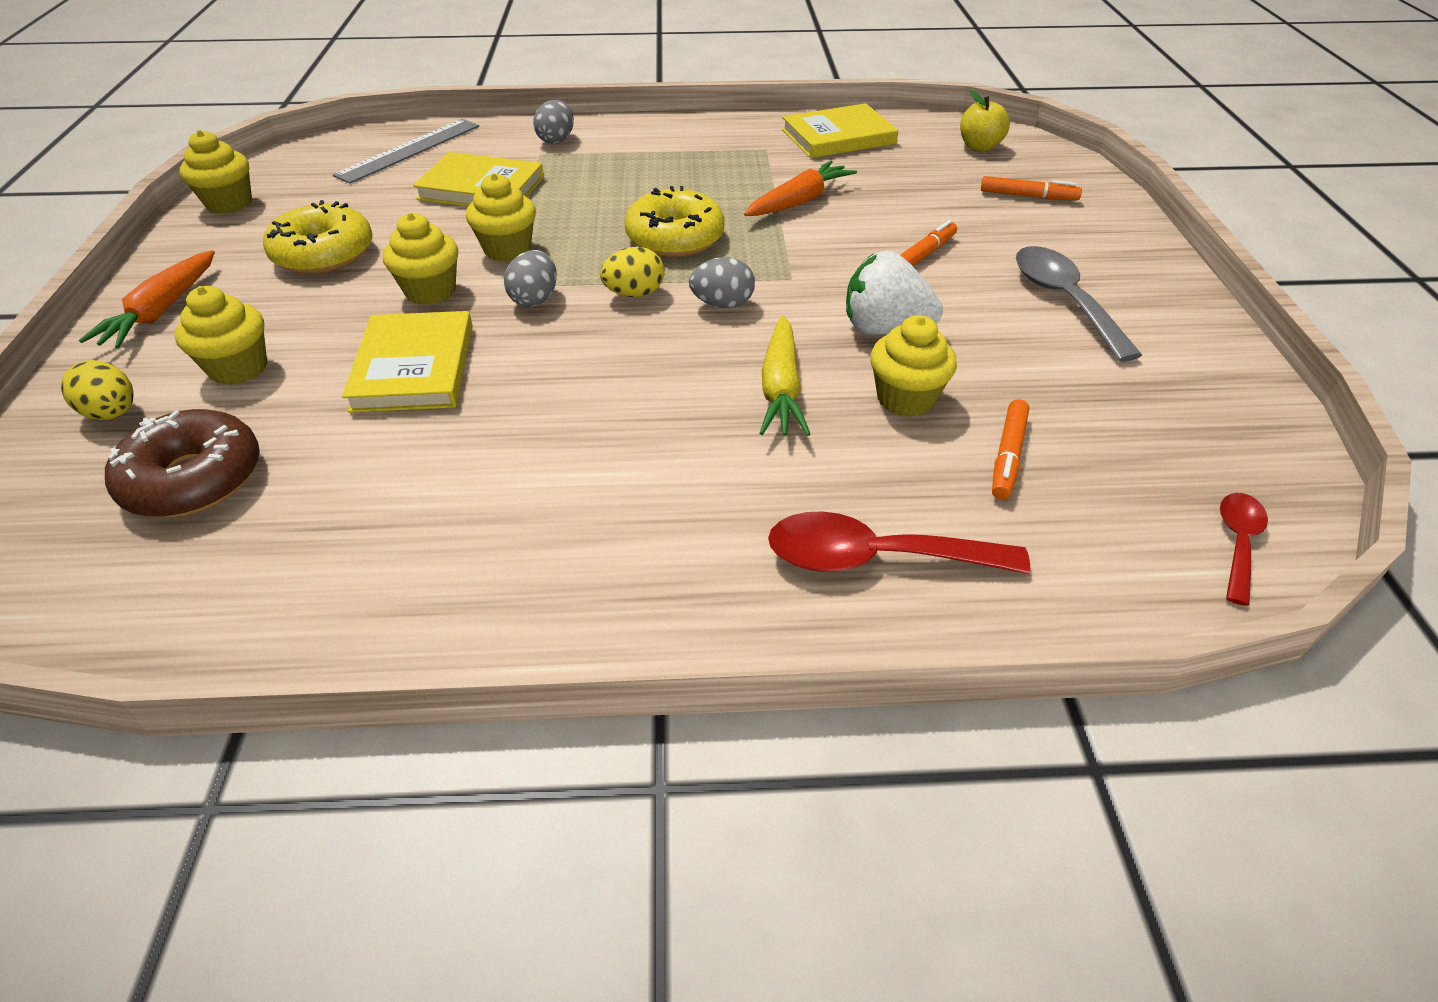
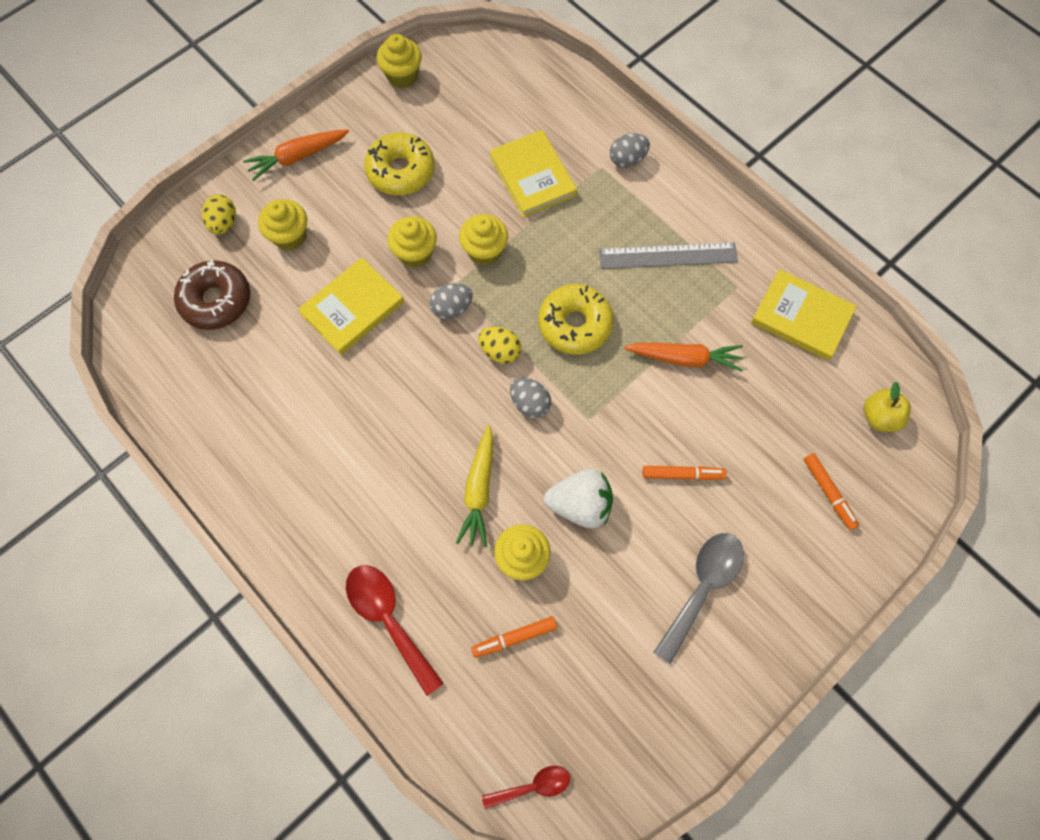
camera: 50 degrees right, 25 degrees up
grey ruler [333,119,479,184] -> grey ruler moved to [599,242,738,269]
yellow carrot [759,315,810,436] -> yellow carrot turned 45 degrees counterclockwise [456,425,493,547]
white strawberry [846,251,943,335] -> white strawberry turned 120 degrees clockwise [544,469,613,528]

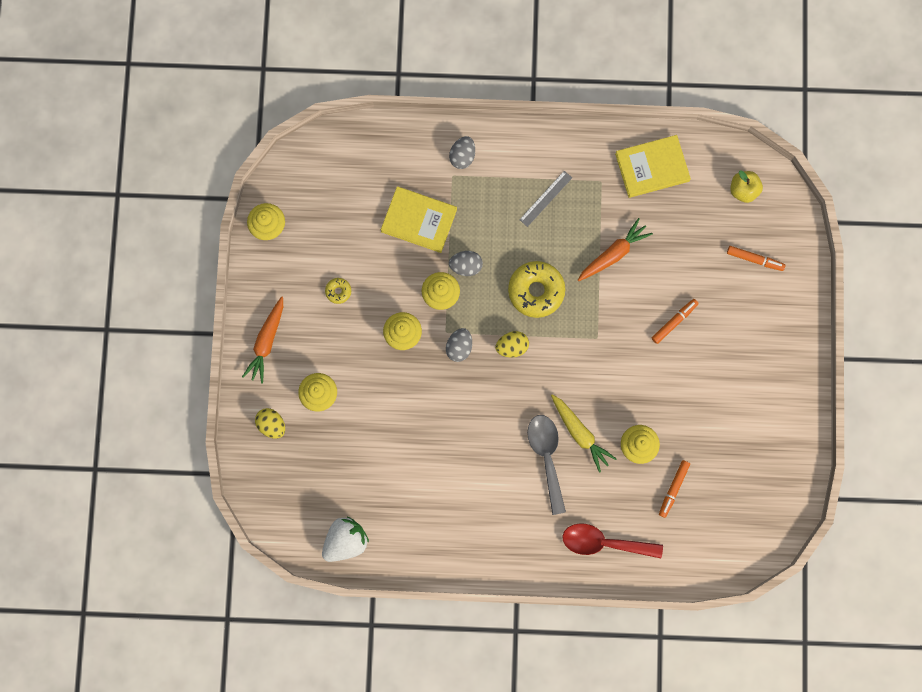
camera: 45 degrees left, 10 degrees up
brown donut [174,260,250,330] -> none
yellow book [298,257,404,355] -> none
yellow donut [364,132,435,195] -> yellow donut [325,278,351,304], size x0.46
red spoon [482,766,570,809] -> none
grey egg [510,378,551,418] -> grey egg moved to [449,251,483,276]
white strawberry [544,469,613,528] -> white strawberry moved to [322,517,369,562]
grey ruler [599,242,738,269] -> grey ruler [519,171,572,227], size x0.63
grey spoon [653,533,744,664] -> grey spoon moved to [527,415,566,515]

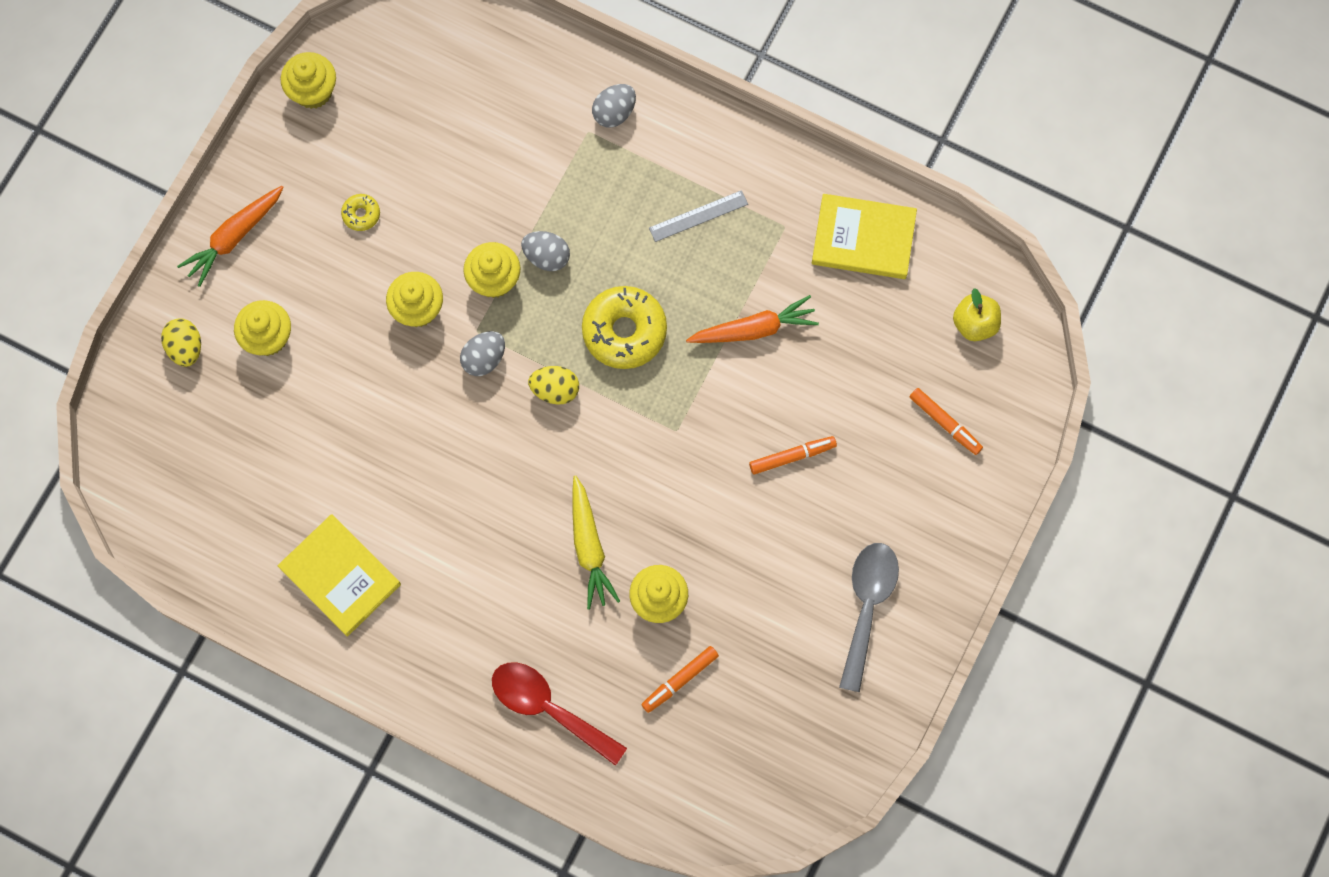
camera: 25 degrees right, 5 degrees down
white strawberry [322,517,369,562] -> none
yellow book [381,186,457,253] -> yellow book moved to [278,514,401,637]
grey spoon [527,415,566,515] -> grey spoon moved to [839,543,899,692]

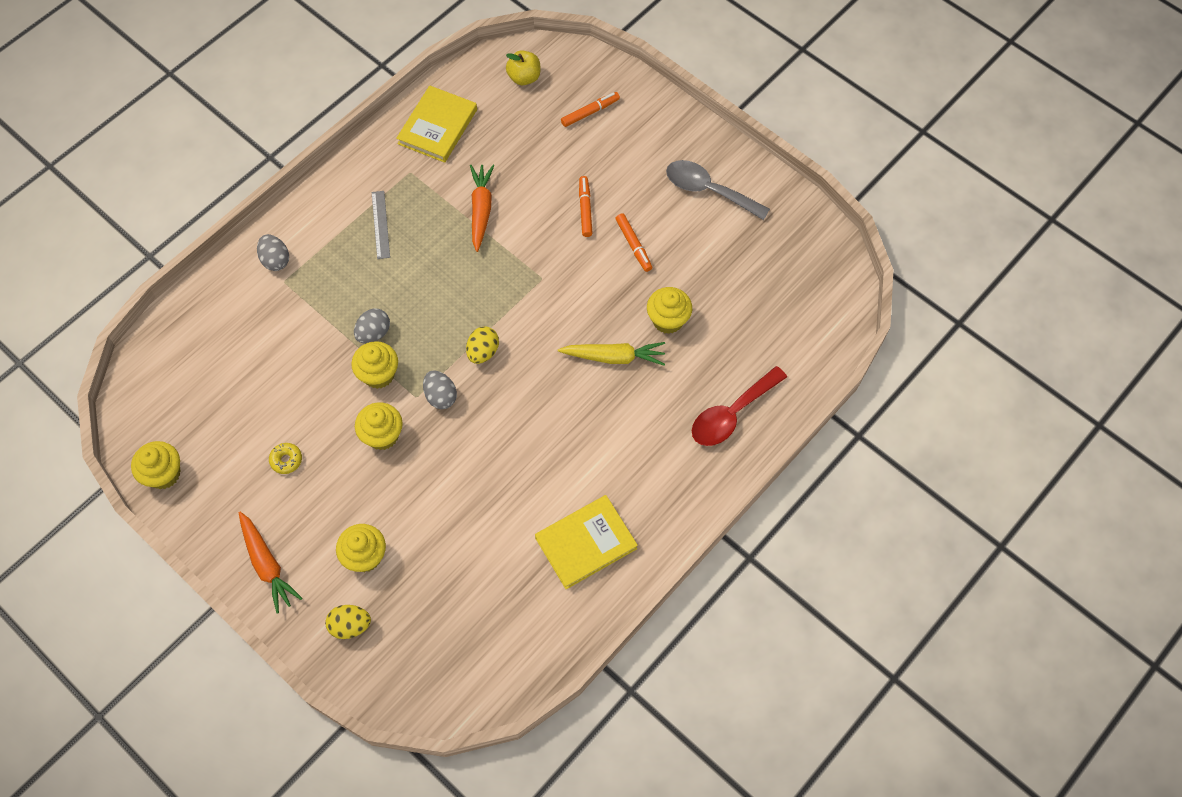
camera: 75 degrees left, 10 degrees down
yellow donut [582,286,667,369] -> none
orange marker [641,646,719,713] -> orange marker moved to [616,213,652,272]

